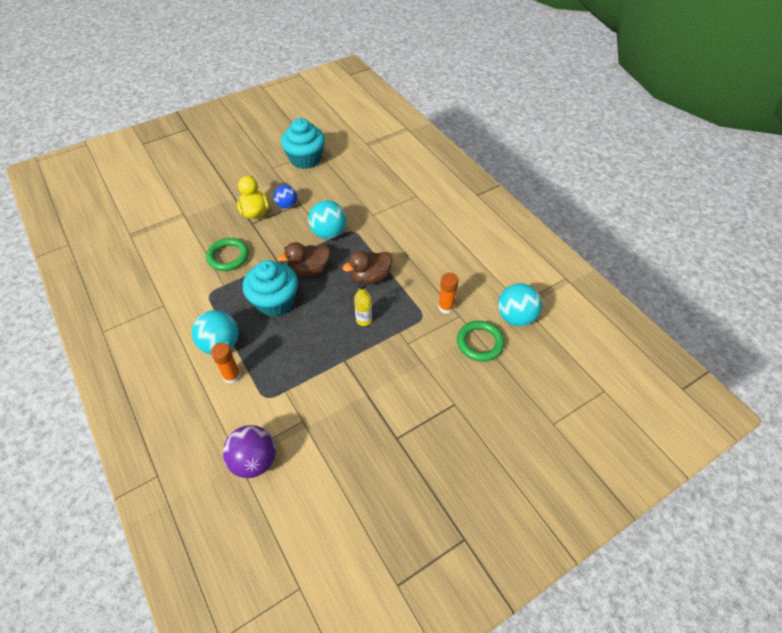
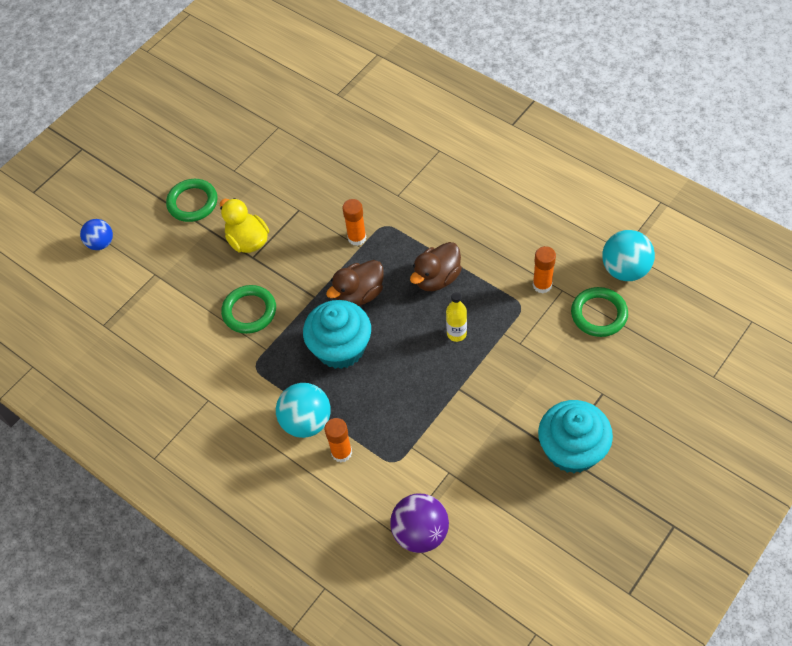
camera: 15 degrees left, 5 degrees up
blue ball [274,185,297,209] -> blue ball moved to [80,219,113,250]
turquoise cupcake [281,118,325,169] -> turquoise cupcake moved to [538,400,613,473]
turquoise ball [308,200,346,239] -> orange glue stick [342,199,366,246]
none -> green ring [166,179,217,222]

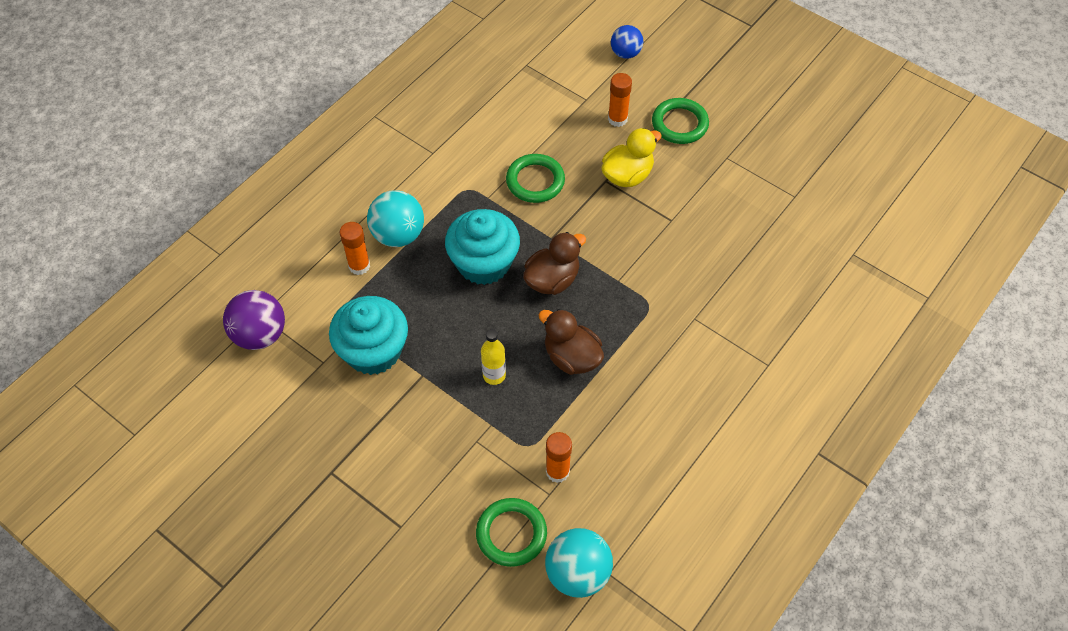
camera: 85 degrees right, 0 degrees up
brown duck [326,260,384,306] -> brown duck turned 90 degrees clockwise [523,232,586,295]
orange glue stick [342,199,366,246] -> orange glue stick moved to [608,73,632,127]
turquoise cupcake [538,400,613,473] -> turquoise cupcake moved to [329,296,408,375]

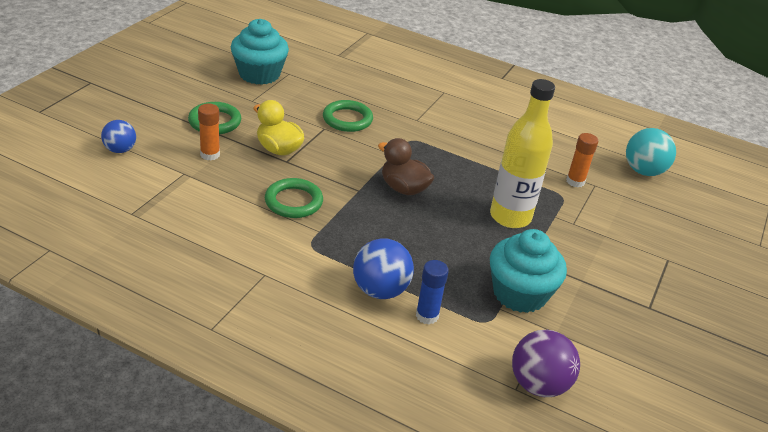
camera: 105 degrees left, 20 degrees down
orange glue stick [340,222,370,275] -> blue glue stick [416,260,449,324]
turquoise ball [367,190,424,247] -> blue ball [353,238,414,299]
turquoise cupcake [445,209,520,285] -> turquoise cupcake moved to [231,19,289,85]
green ring [476,498,547,567] -> green ring moved to [323,100,373,132]
yellow bottle [481,329,506,385] -> yellow bottle [490,79,555,228], size x2.11
brown duck [539,309,604,375] -> none

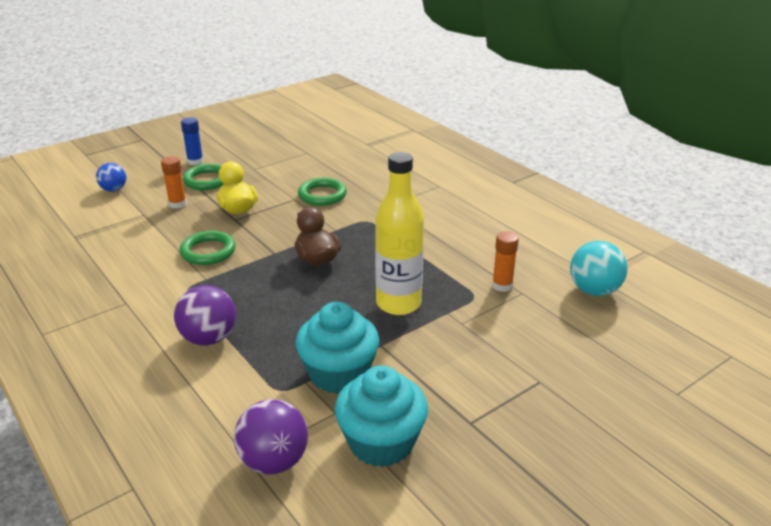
camera: 30 degrees right, 5 degrees down
turquoise cupcake [231,19,289,85] -> turquoise cupcake moved to [335,365,428,467]
blue ball [353,238,414,299] -> purple ball [174,285,236,345]
blue glue stick [416,260,449,324] -> blue glue stick moved to [181,117,204,165]

